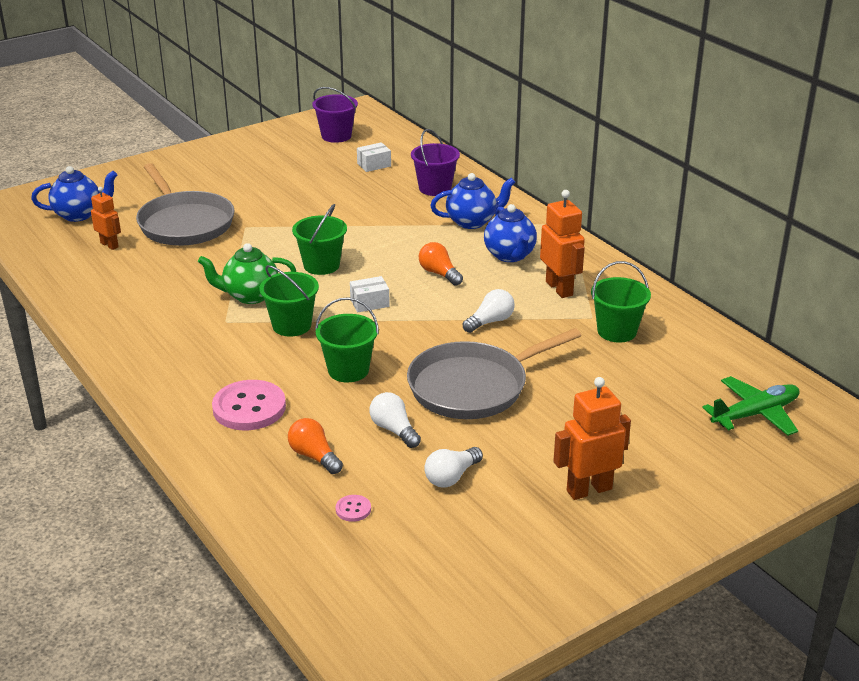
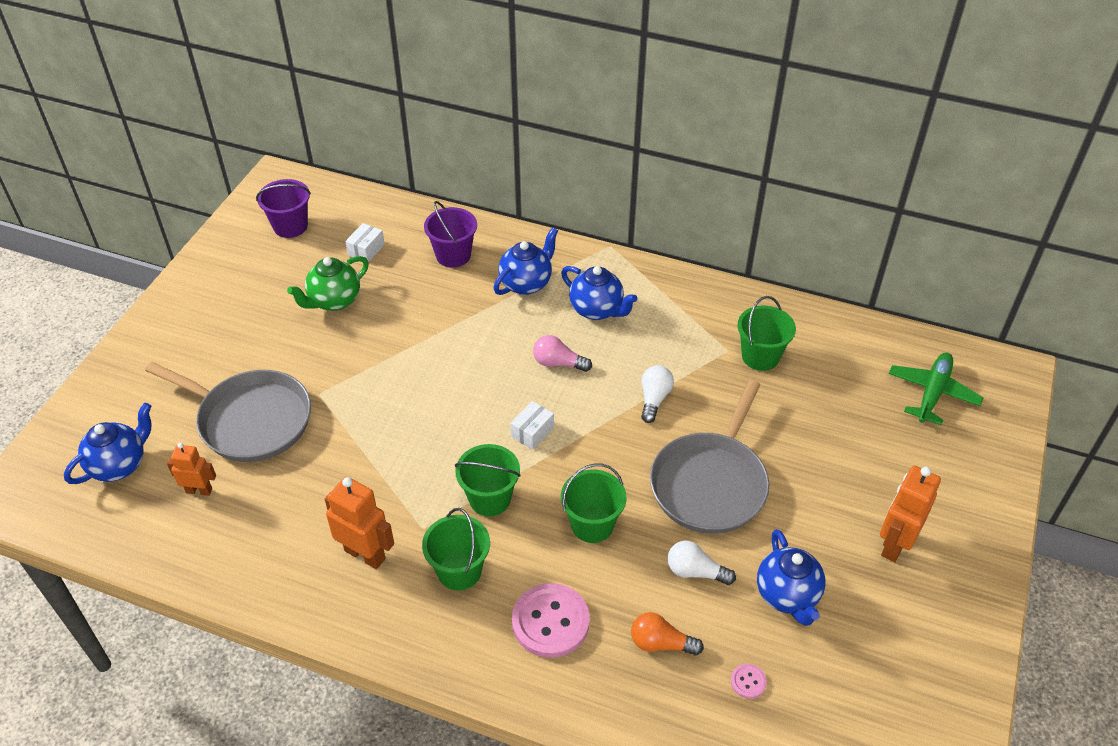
camera: 35 degrees left, 15 degrees up
green teapot [198,243,296,304] -> green teapot moved to [287,256,369,311]
green bucket [292,204,347,275] -> green bucket moved to [422,508,490,591]
orange light bulb [419,242,463,286] -> pink light bulb [533,335,592,372]
white light bulb [424,447,483,488] -> blue teapot [757,529,826,626]
orange robot [540,190,585,298] -> orange robot moved to [325,477,394,569]

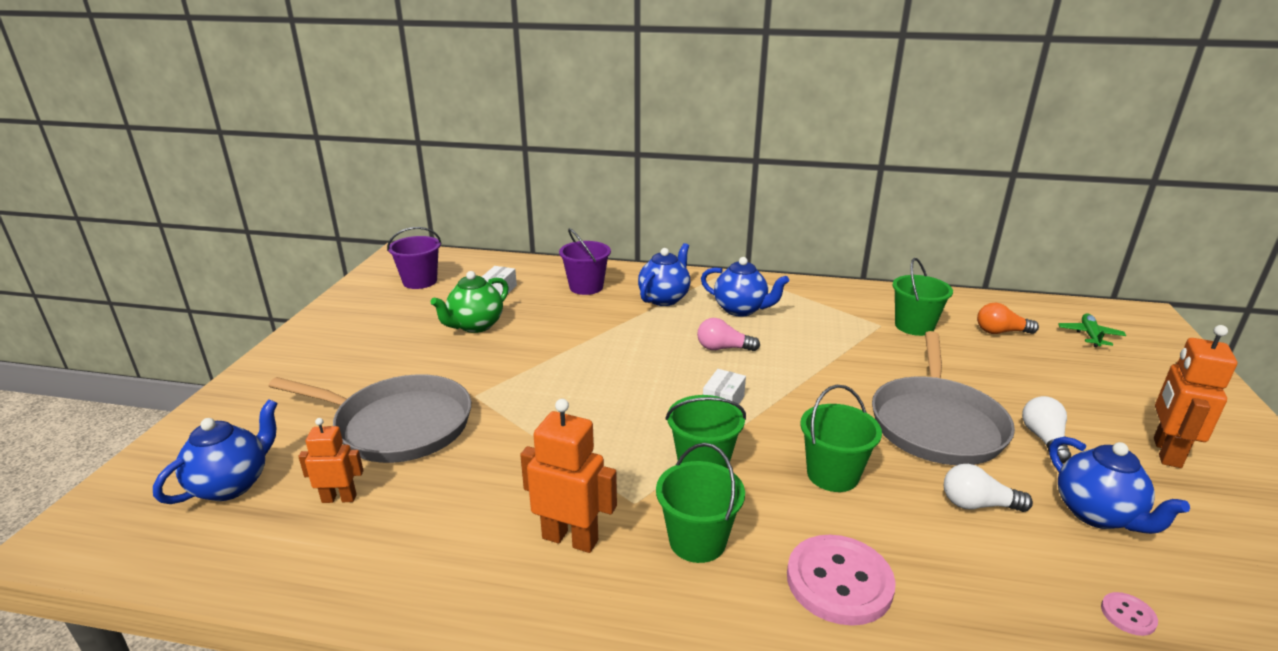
camera: 10 degrees left, 20 degrees down
orange light bulb [631,612,704,656] -> orange light bulb moved to [977,303,1039,334]
white light bulb [641,365,674,423] -> white light bulb moved to [1022,396,1071,463]
green plane [889,352,983,425] -> green plane [1059,314,1126,347], size x0.65

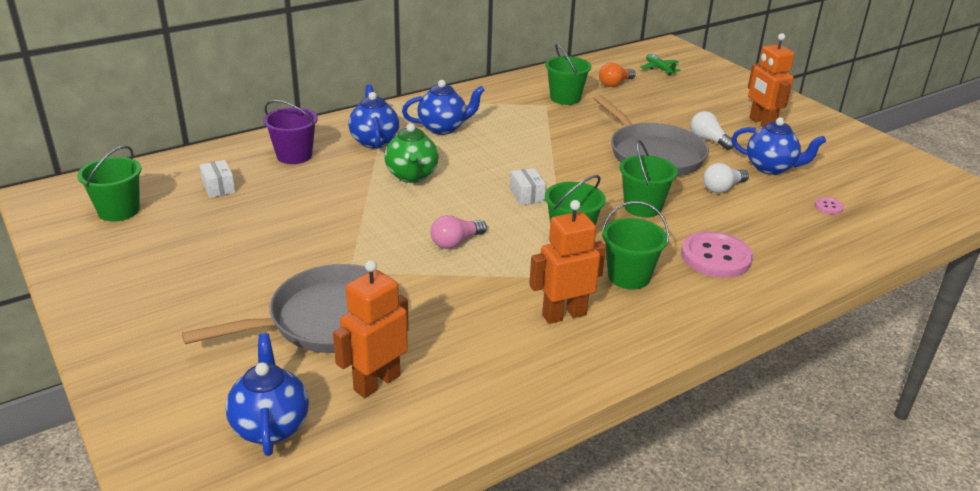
camera: 45 degrees left, 5 degrees up
orange robot [298,418,363,503] -> orange robot [333,260,409,398], size x1.60
purple bucket [387,227,442,289] -> green bucket [77,146,142,222]
green teapot [431,271,509,333] -> green teapot moved to [384,123,439,183]
pink light bulb [697,318,760,351] -> pink light bulb moved to [431,215,487,249]

